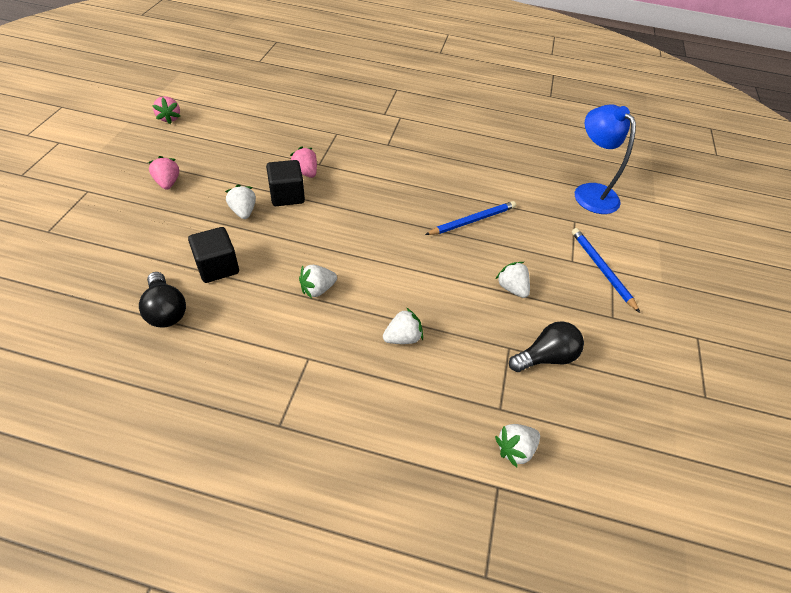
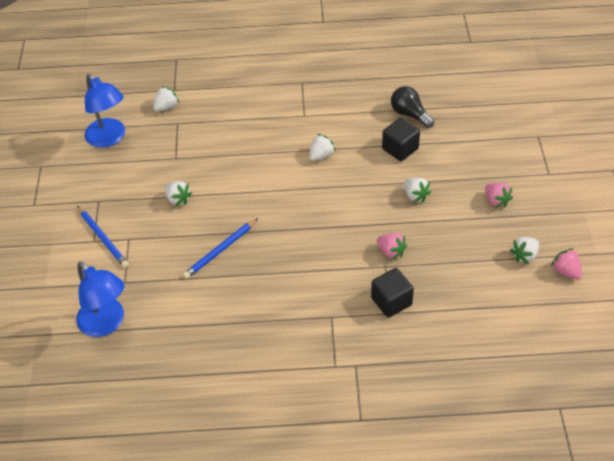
camera: 170 degrees right, 0 degrees up
black cube [266,160,305,206] -> black cube moved to [371,268,414,318]
white strawberry [383,308,423,344] -> white strawberry moved to [510,237,539,264]
black light bulb [509,321,584,372] -> none
none -> blue lamp [85,74,125,148]

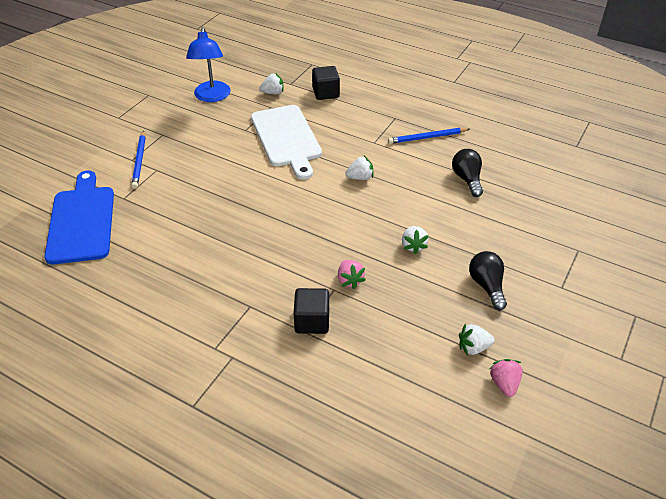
camera: 30 degrees right, 5 degrees down
blue lamp [76,261,124,337] -> blue cutting board [44,171,114,264]
white strawberry [165,181,192,207] -> none
blue pencil [183,218,258,279] -> blue pencil moved to [388,128,470,144]
black cube [382,118,420,161] -> black cube moved to [312,66,340,100]
pink strawberry [485,183,513,208] -> black light bulb [469,251,507,310]
none -> white cutting board [251,105,322,180]

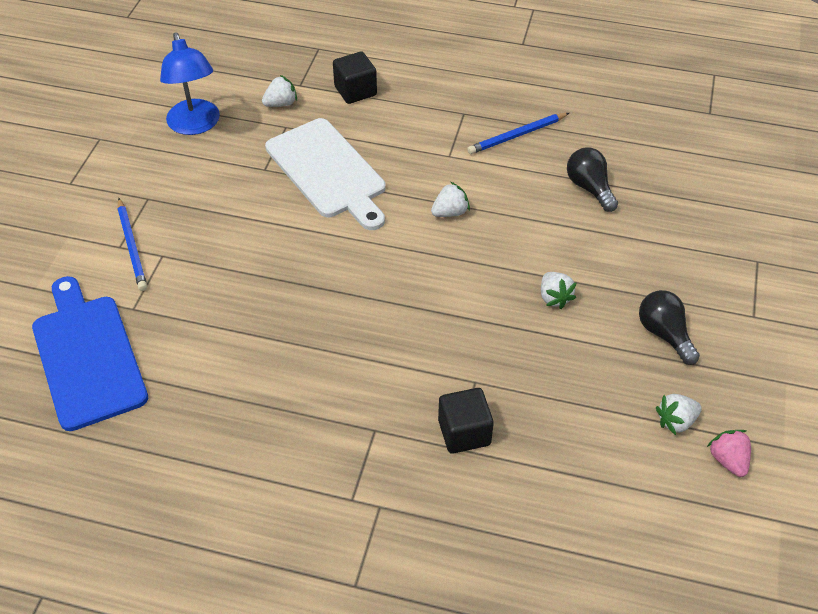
camera: 15 degrees left, 5 degrees up
pink strawberry [338,260,366,289] -> none

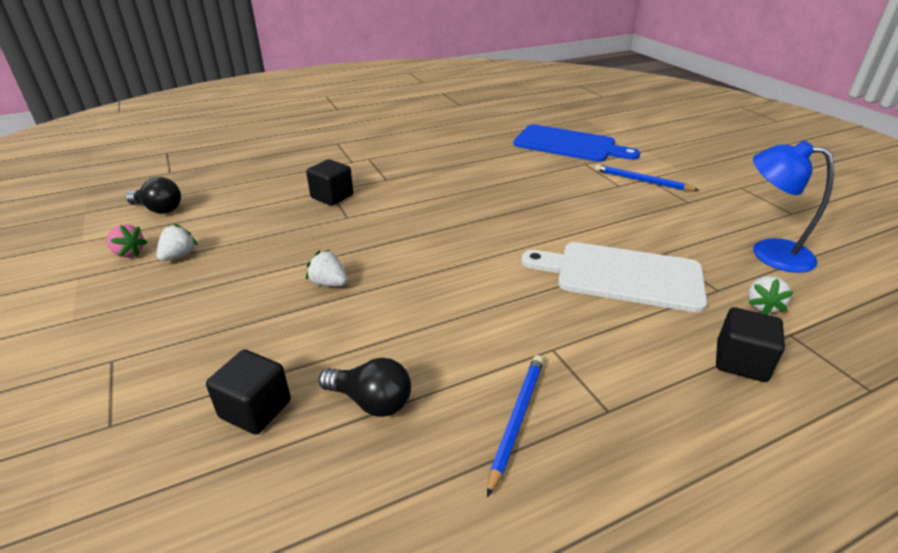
camera: 140 degrees right, 15 degrees down
white strawberry [431,182,470,217] -> none
black light bulb [639,290,700,365] -> black light bulb moved to [126,177,181,214]
none -> black cube [206,350,291,435]

